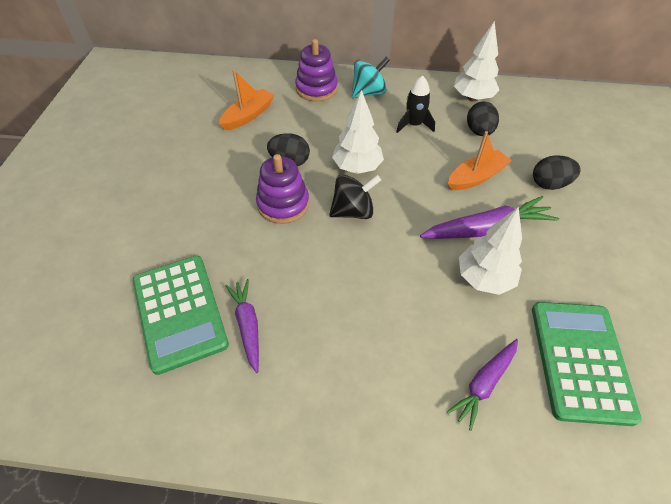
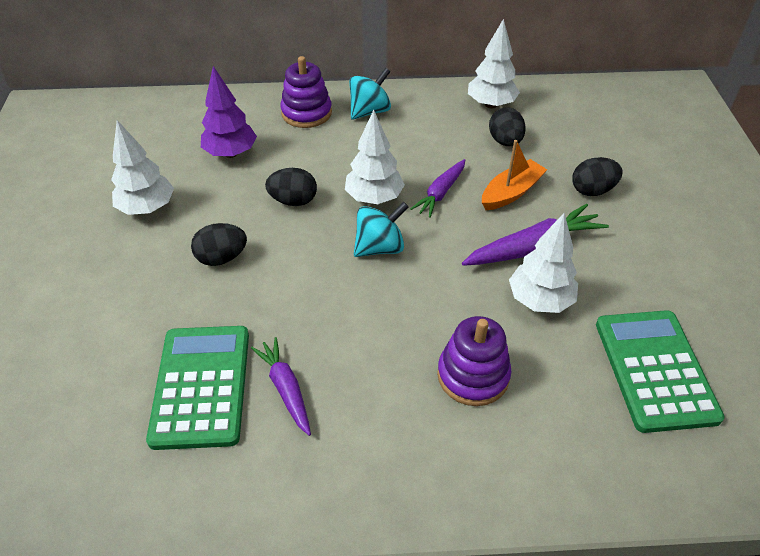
camera: 10 degrees left, 5 degrees down
green calculator [133,256,229,375] -> green calculator turned 150 degrees counterclockwise [146,326,249,450]
orange boat [219,70,275,131] -> purple tree [201,66,257,158]
purple stacking toy [256,154,309,224] -> purple stacking toy moved to [437,316,511,406]
black spinning top [329,175,381,219] -> turquoise spinning top [354,202,409,257]
black rocket [396,75,435,133] -> none
purple carrot [447,339,518,431] -> purple carrot moved to [410,159,465,218]
none -> white tree [111,120,174,215]
none -> black egg [191,223,247,266]

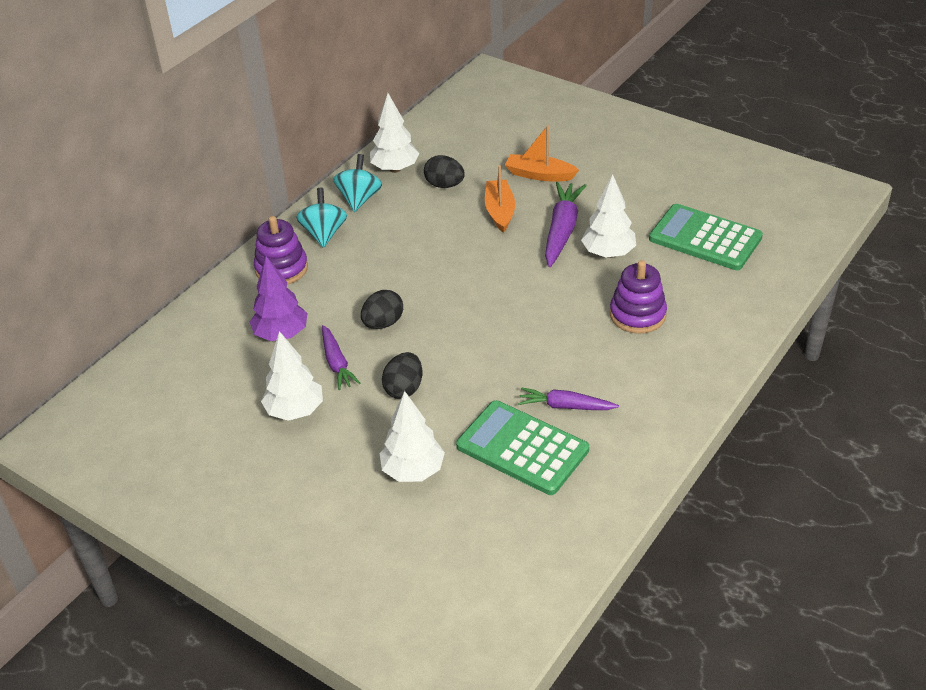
camera: 50 degrees left, 5 degrees down
white tree [345,110,405,204] -> white tree moved to [379,391,445,482]
turquoise spinning top [354,202,409,257] -> turquoise spinning top moved to [333,154,382,212]
purple carrot [410,159,465,218] -> purple carrot moved to [322,325,360,390]
black egg [572,157,622,196] -> orange boat [505,125,579,181]

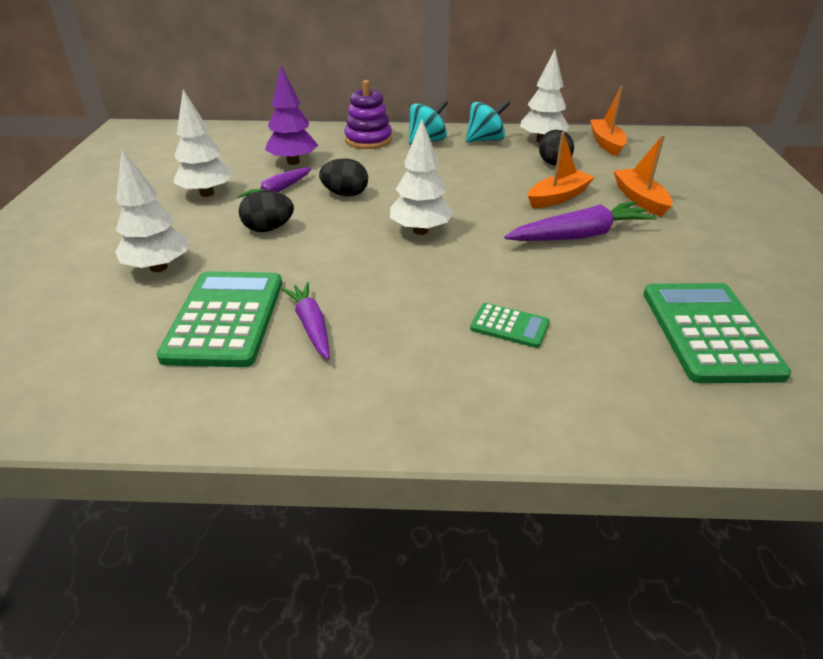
camera: 55 degrees right, 5 degrees down
white tree [581,174,636,258] -> white tree moved to [390,120,454,235]
purple stacking toy [610,260,667,334] -> green calculator [470,303,550,348]
none -> orange boat [590,86,627,156]

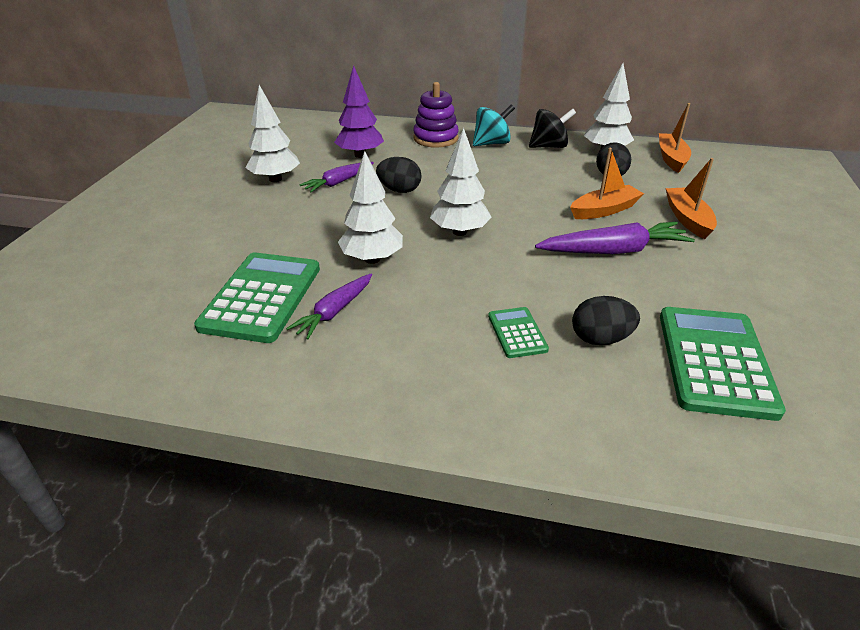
camera: 10 degrees right, 0 degrees up
white tree [115,149,189,272] -> white tree moved to [338,151,403,264]
black egg [239,190,294,232] -> black egg moved to [572,296,640,345]
purple carrot [281,282,330,359] -> purple carrot turned 135 degrees counterclockwise [286,274,372,339]
turquoise spinning top [466,99,510,142] -> black spinning top [529,109,576,148]
green calculator [470,303,550,348] -> green calculator turned 135 degrees counterclockwise [488,307,549,358]

